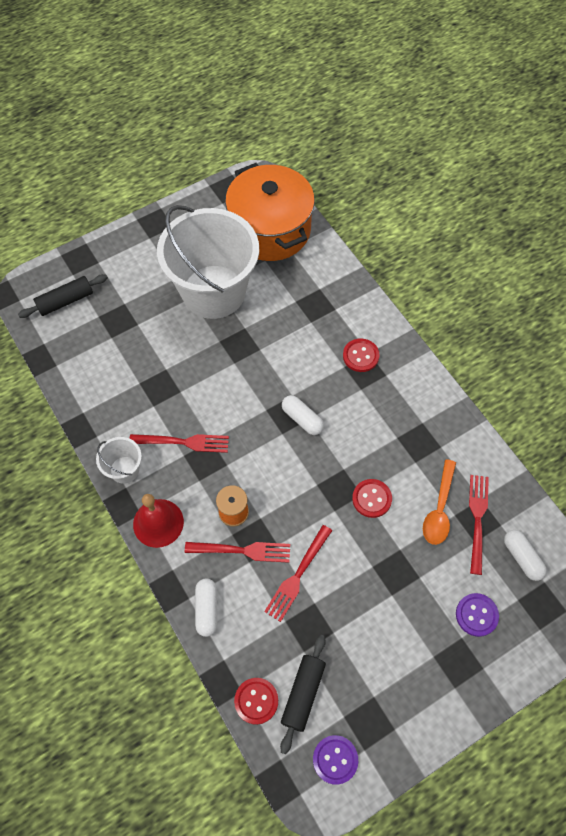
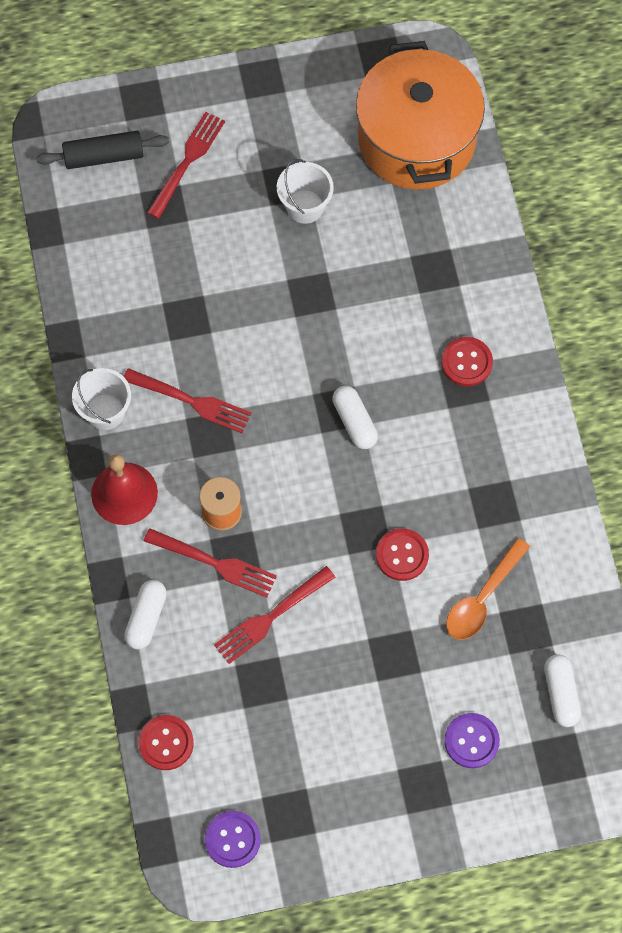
camera: 20 degrees right, 5 degrees up
white bucket [157,205,259,319] -> white bucket [277,159,334,224], size x0.41
black rolling pin [280,635,326,754] -> none
red fork [469,475,489,575] -> red fork moved to [147,112,225,219]

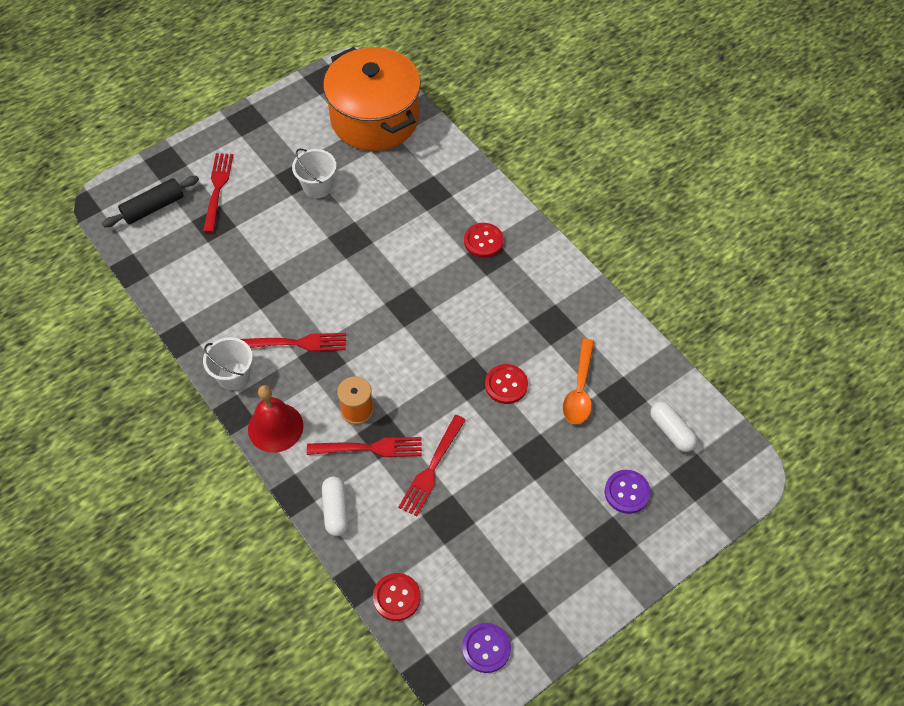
camera: 25 degrees left, 10 degrees down
white capsule [332,386,378,449] -> none

